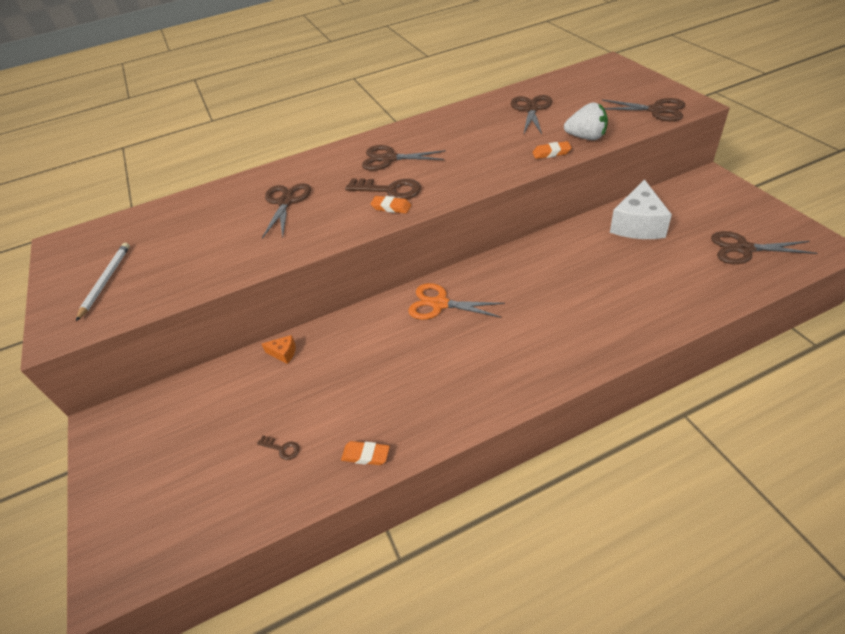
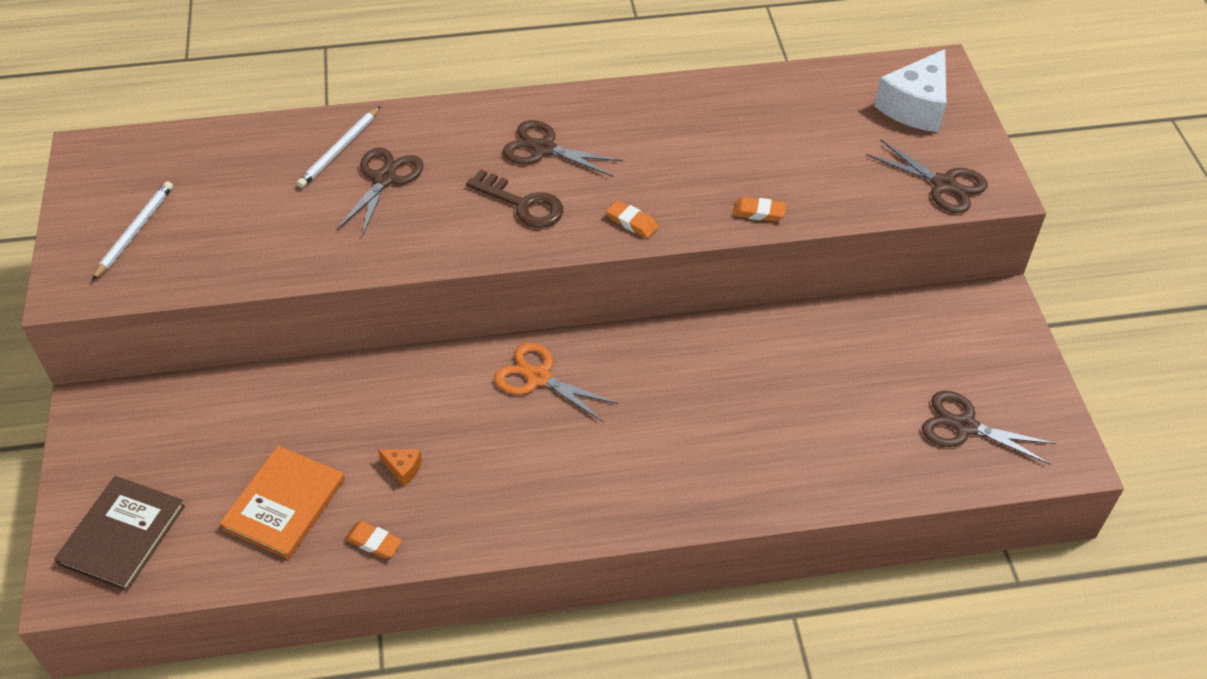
camera: 10 degrees right, 5 degrees up
brown key [257,435,299,460] -> orange book [219,446,345,559]
orange cheese [262,335,296,364] -> orange cheese moved to [378,449,422,486]
orange eraser [370,196,411,214] -> orange eraser moved to [606,200,659,238]
brown scissors [511,95,552,134] -> none
white strawberry [564,102,608,140] -> none
white cheese [610,179,672,239] -> white cheese moved to [874,49,947,133]
none -> brown book [54,476,185,591]
none -> white pencil [297,106,381,188]

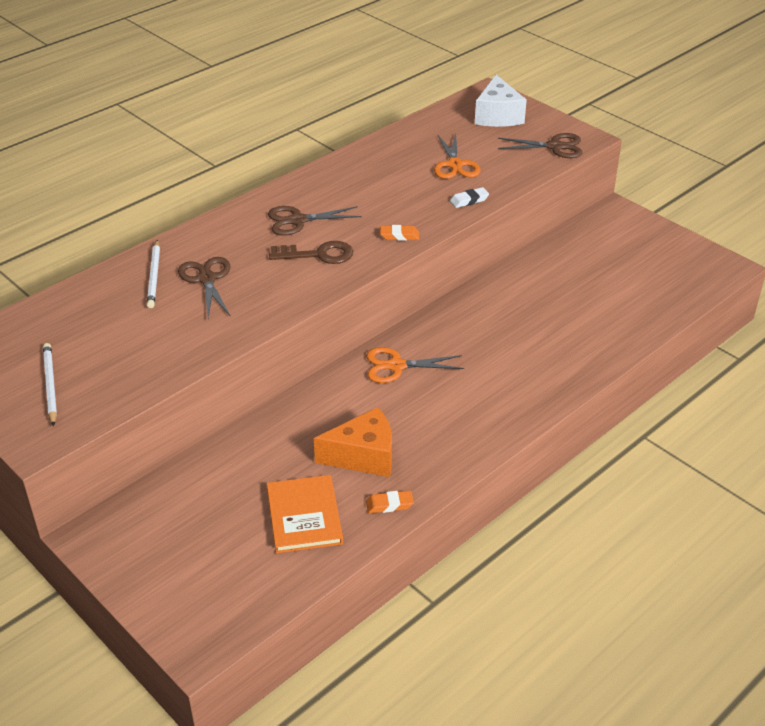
camera: 35 degrees left, 10 degrees down
brown book [54,476,185,591] -> none
orange cheese [378,449,422,486] -> orange cheese [314,407,392,477], size x2.28
orange eraser [733,197,787,221] -> white eraser [450,187,489,208]
brown scissors [922,391,1056,465] -> none
none -> orange scissors [434,133,481,179]

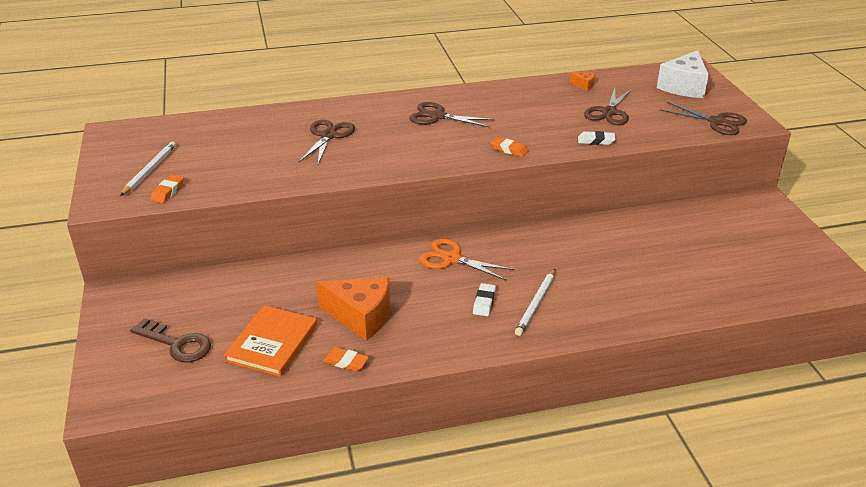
camera: 30 degrees right, 5 degrees down
white pencil [147,240,160,308] -> white pencil moved to [515,269,555,336]
brown key [269,241,353,264] -> brown key moved to [130,318,211,363]
orange scissors [434,133,481,179] -> brown scissors [584,87,632,125]
none -> orange eraser [151,175,184,203]
none -> white eraser [473,283,496,316]
none -> orange cheese [569,72,595,91]

